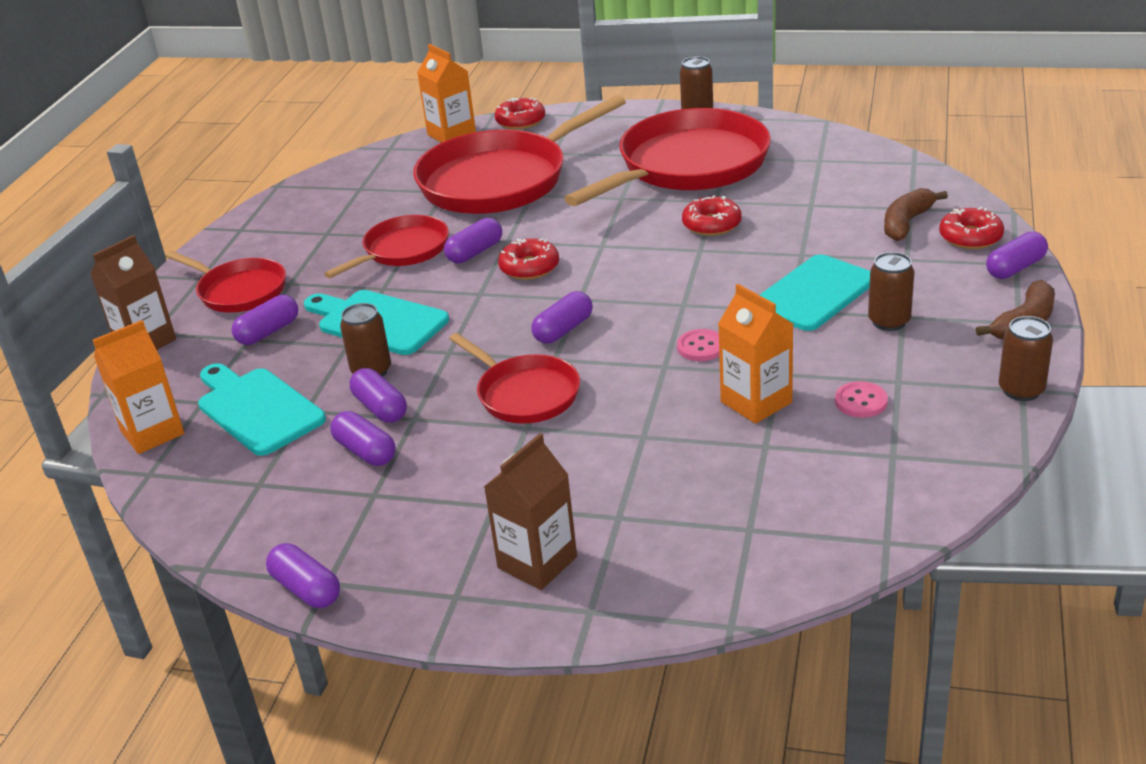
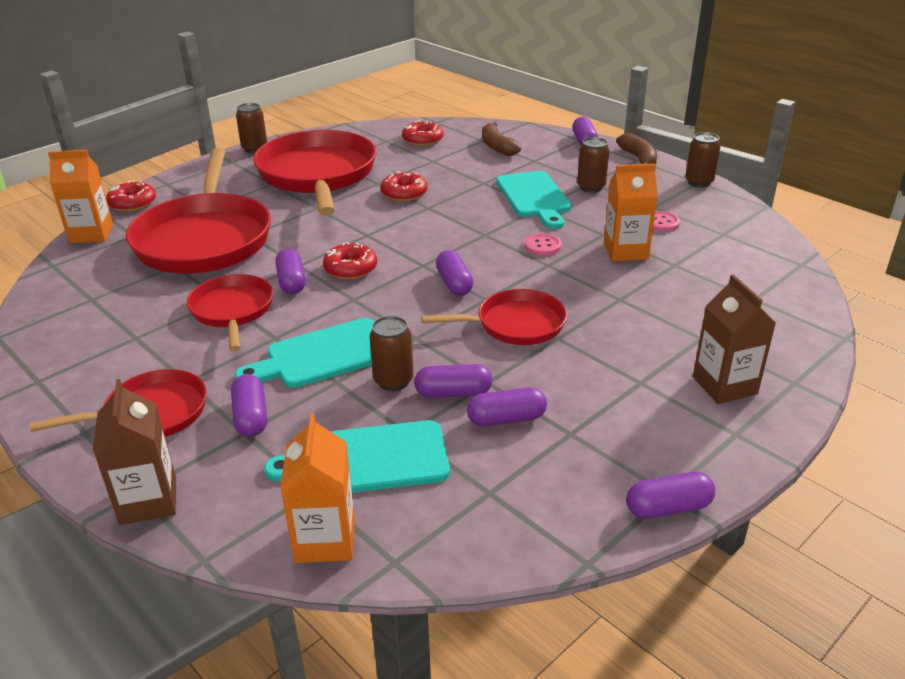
camera: 60 degrees left, 0 degrees up
red donut [939,207,1004,249] -> red donut moved to [402,120,443,146]

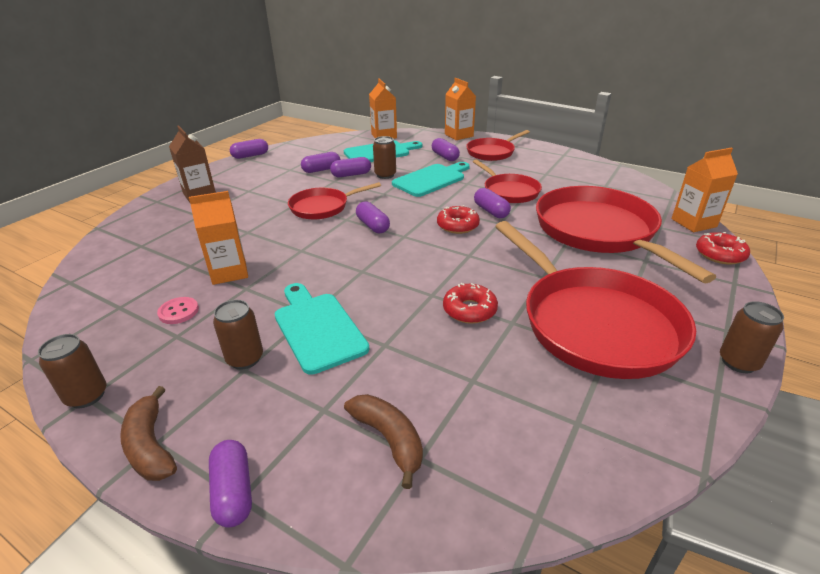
camera: 165 degrees right, 0 degrees up
brown carton [93,379,176,525] -> orange carton [445,78,476,140]
red donut [402,120,443,146] -> none
pink button [525,233,562,256] -> none

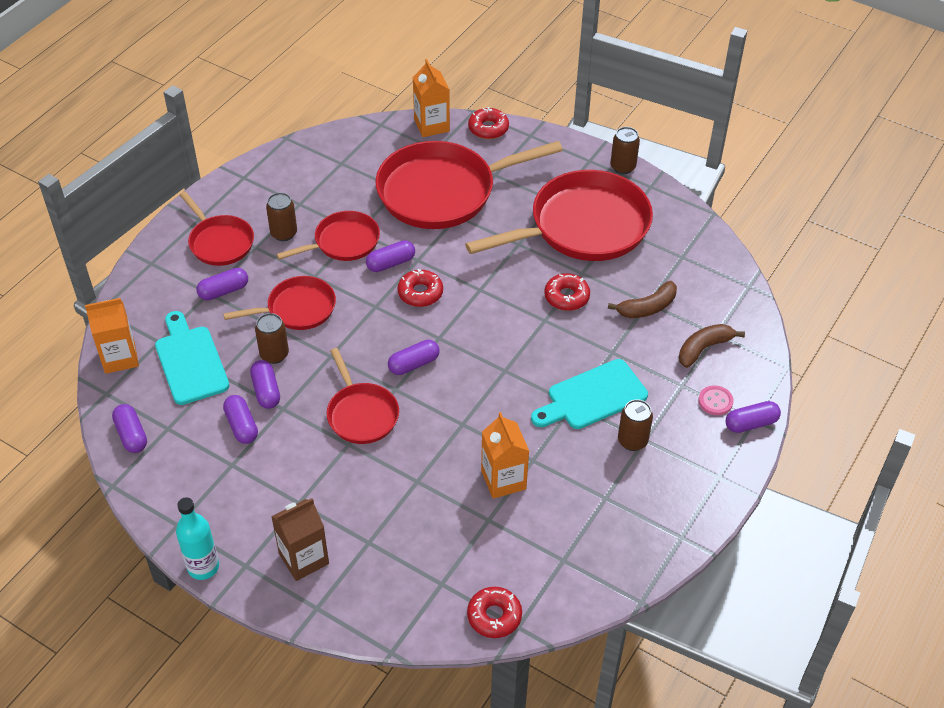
camera: 90 degrees left, 15 degrees up
brown can [38,334,106,408] -> brown can moved to [266,192,297,241]
brown banana [120,386,177,481] -> brown banana moved to [608,281,677,318]
pink button [157,297,199,324] -> pink button moved to [698,385,734,415]
purple capsule [230,139,268,159] -> purple capsule moved to [112,404,147,453]
turquoise cutting board [392,162,470,197] -> red pan [223,276,336,330]
orange carton [445,78,476,140] -> none
none -> turquoise bottle [176,497,219,580]
none -> red donut [467,587,522,638]

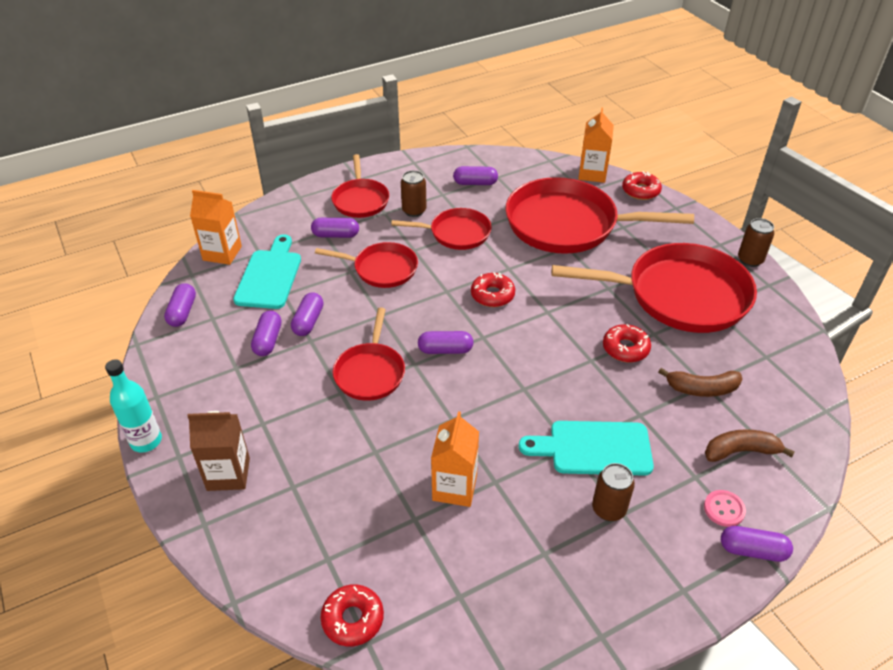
camera: 30 degrees right, 5 degrees down
brown can [255,313,289,364] -> none
purple capsule [366,240,415,272] -> purple capsule moved to [453,166,498,185]

